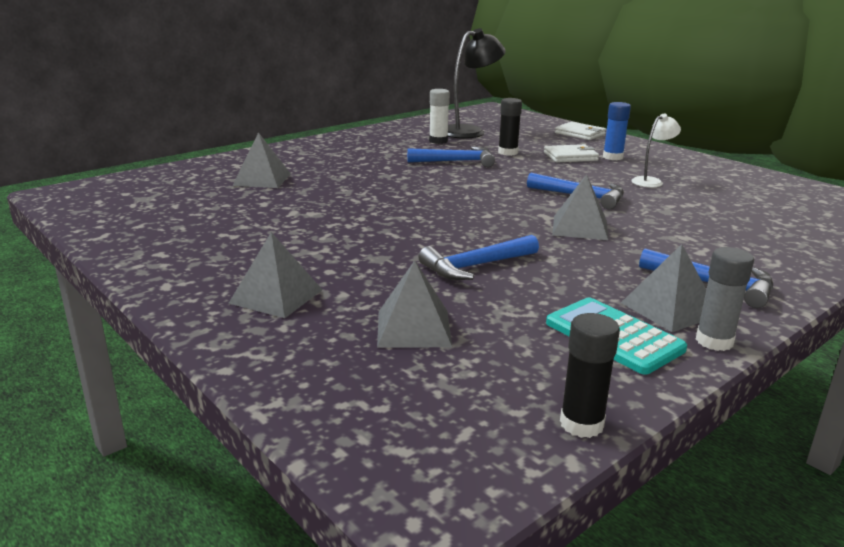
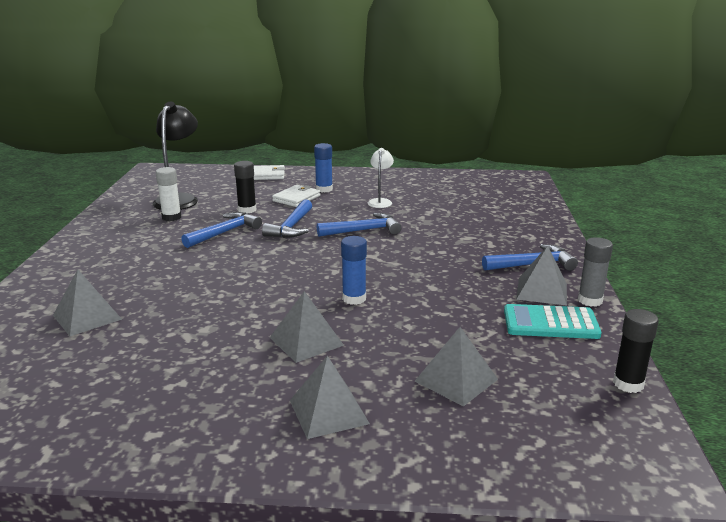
camera: 45 degrees left, 0 degrees up
blue hammer [418,235,539,280] -> blue hammer moved to [262,199,312,238]
grey pyramid [552,174,608,240] -> grey pyramid moved to [270,291,344,363]
none -> blue glue stick [341,236,367,305]

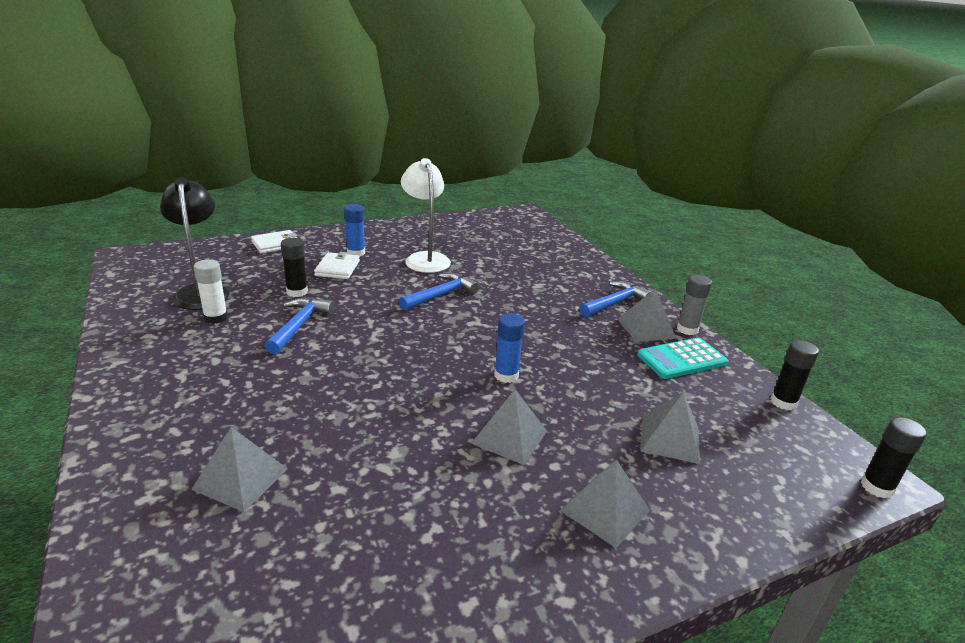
camera: 30 degrees left, 5 degrees up
blue hammer [262,199,312,238] -> none
white lamp [368,148,394,208] -> white lamp [401,158,451,273], size x1.78
none -> black glue stick [861,417,927,499]

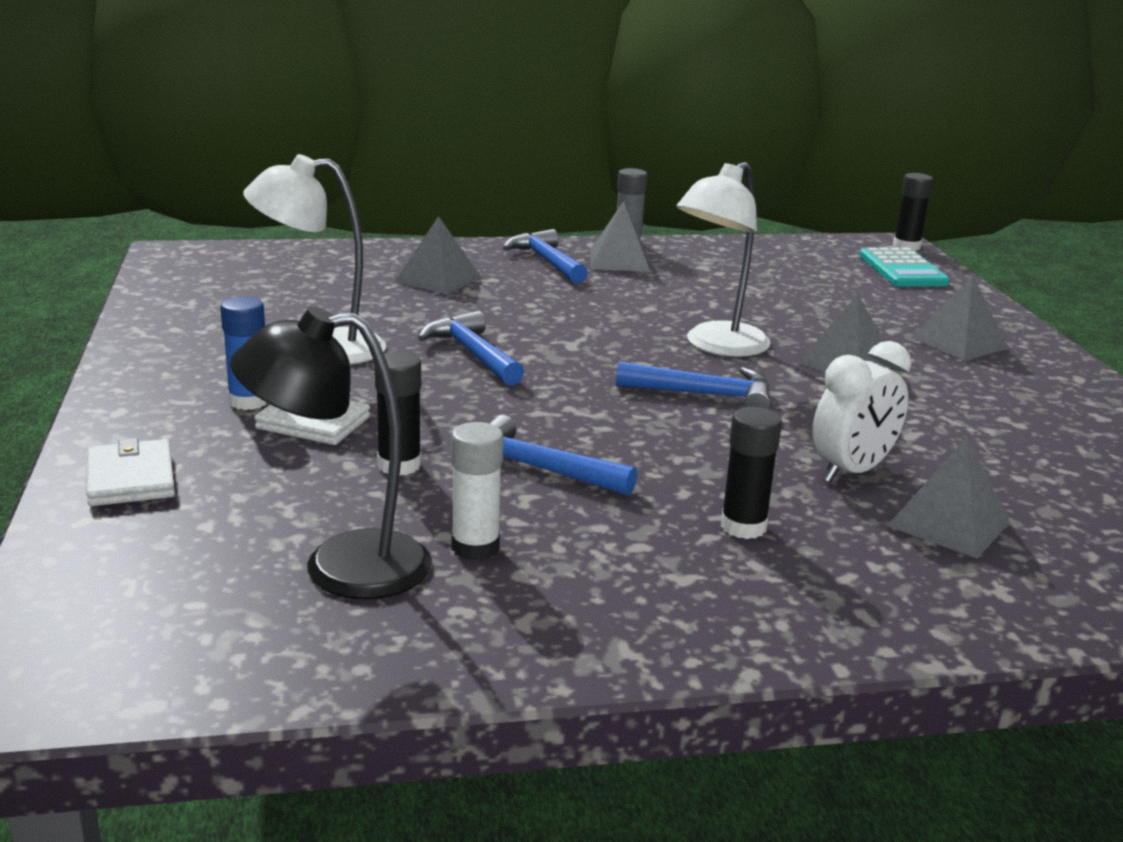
camera: 75 degrees left, 5 degrees down
blue glue stick [494,313,525,383] -> white lamp [676,162,771,357]
turquoise calculator [637,338,728,379] -> turquoise calculator moved to [859,247,950,287]
grey pyramid [641,392,700,464] -> grey pyramid moved to [395,216,481,294]
black glue stick [770,340,819,410] -> black glue stick moved to [721,407,782,539]
none -> blue hammer [616,362,771,409]
none -> white clock [812,341,911,483]

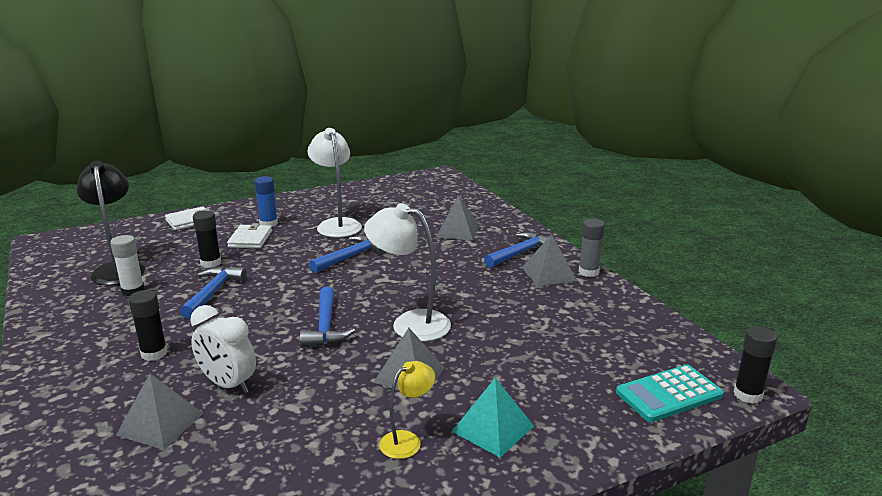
camera: 75 degrees right, 0 degrees up
grey pyramid [911,276,1009,361] -> turquoise pyramid [452,378,534,458]
none -> yellow lamp [379,361,435,459]

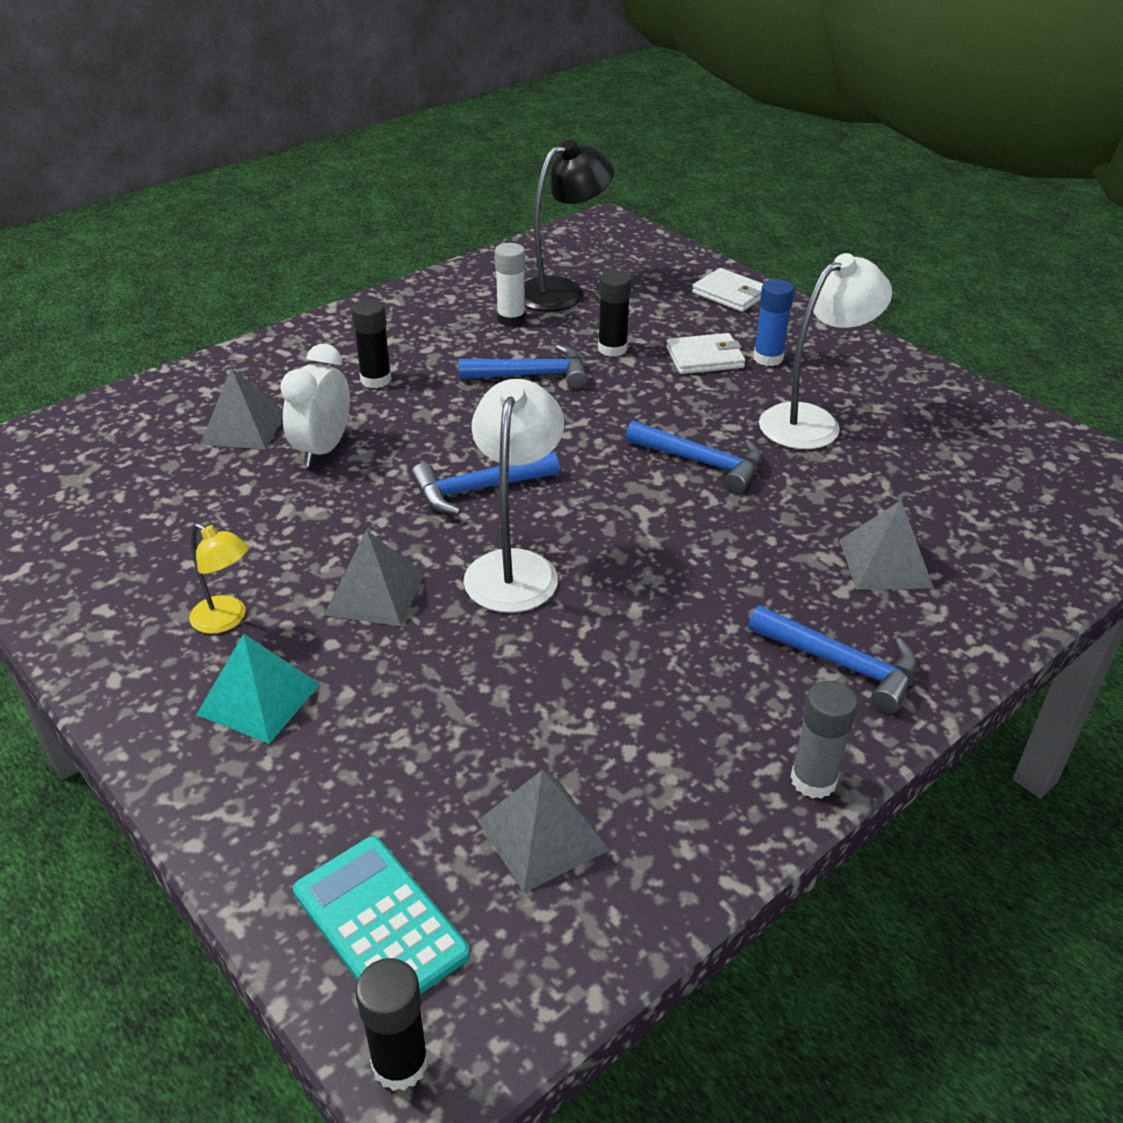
camera: 75 degrees right, 15 degrees up
grey pyramid [522,234,577,286] -> grey pyramid moved to [477,770,610,893]

